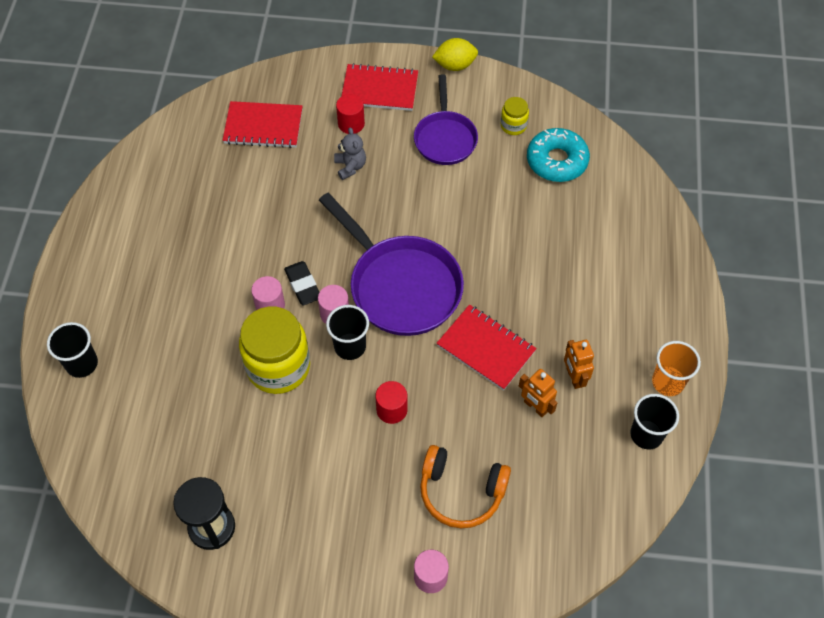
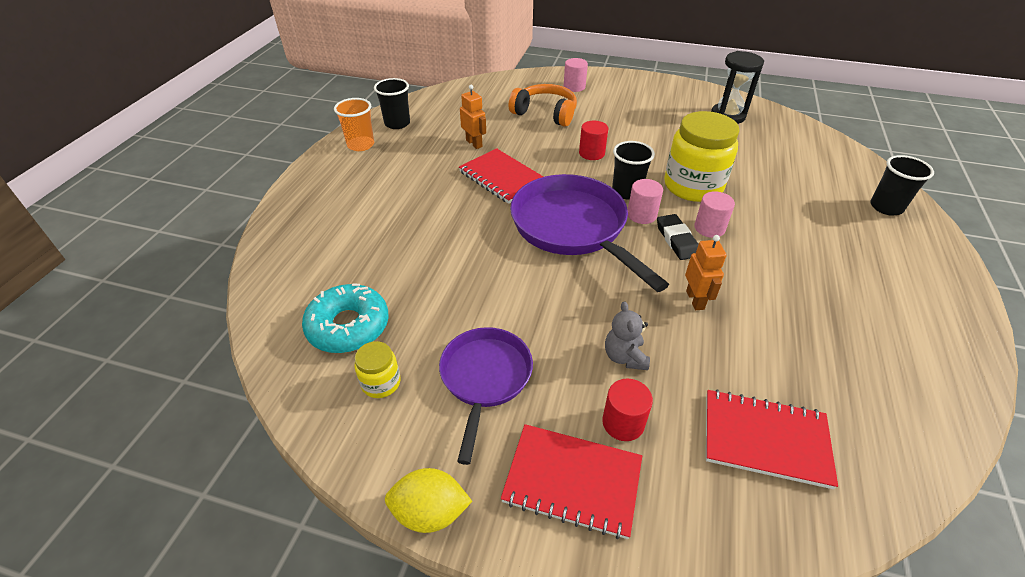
camera: 170 degrees left, 15 degrees down
orange robot [564,340,594,389] -> orange robot moved to [685,235,726,310]

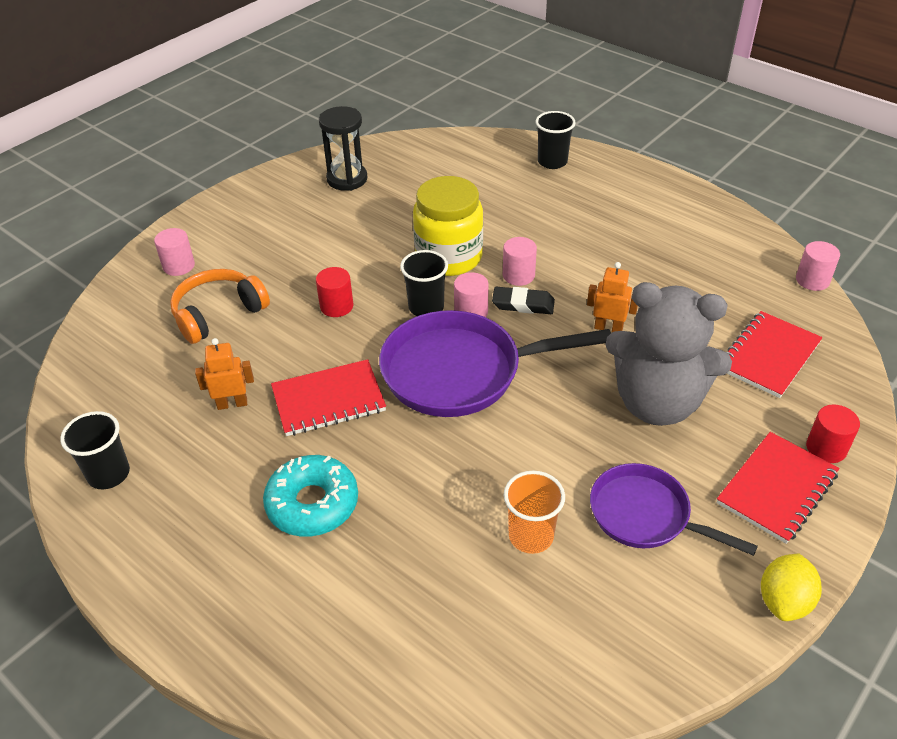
camera: 65 degrees left, 0 degrees up
turquoise donut [302,284,389,353] -> turquoise donut moved to [263,455,358,537]
orange cup [334,98,374,151] -> orange cup moved to [504,471,565,554]
yellow jar [354,341,400,398] -> none
red cylinder [602,379,653,441] -> red cylinder moved to [806,405,860,463]
grey teddy bear [605,301,650,370] -> grey teddy bear [605,282,732,426], size x2.44
none -> pink cylinder [796,241,840,291]

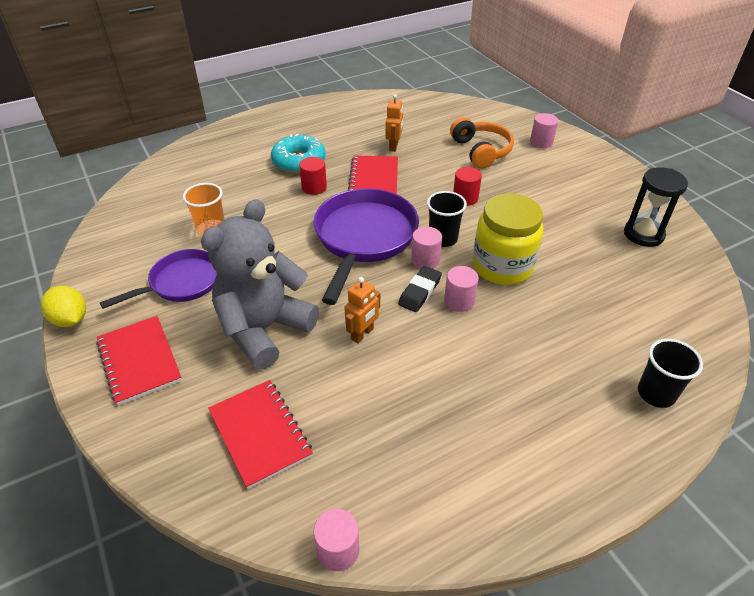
camera: 110 degrees right, 0 degrees up
black cup [60,411,130,489] -> none
red cylinder [806,405,860,463] -> red cylinder moved to [299,157,327,195]

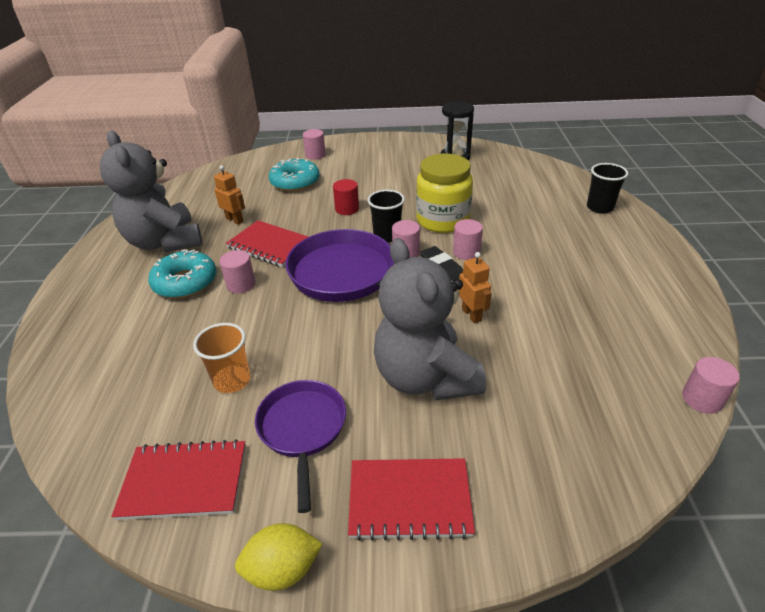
camera: 60 degrees left, 5 degrees down
red notebook [208,380,313,489] -> red notebook moved to [111,439,246,520]
red cylinder [299,157,327,195] -> pink cylinder [220,250,255,293]
orange headphones [450,117,514,169] -> turquoise donut [269,158,320,192]
none -> grey teddy bear [100,131,203,252]

